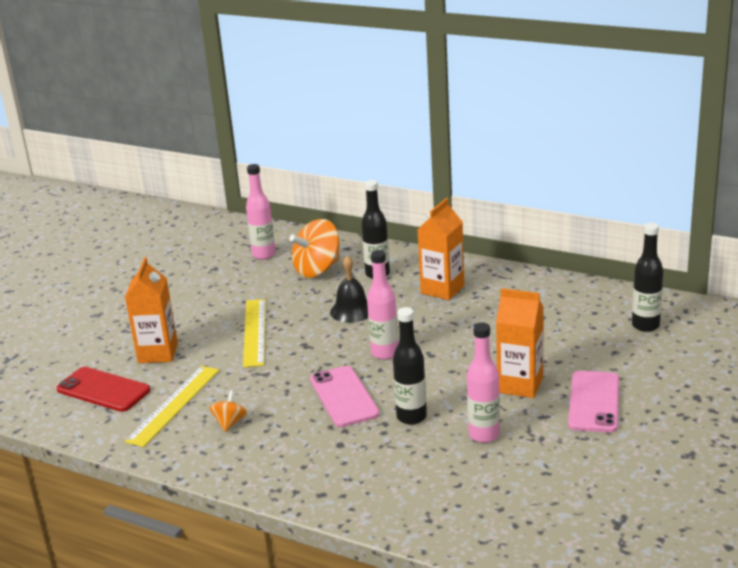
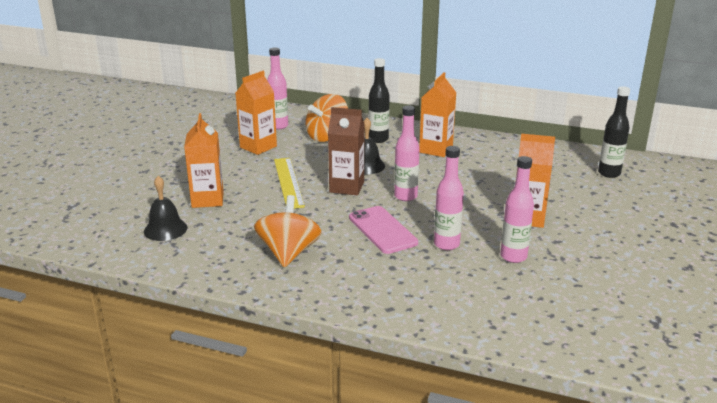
camera: 10 degrees left, 0 degrees up
red phone [56,367,150,412] -> black bell [144,176,187,241]
yellow ruler [125,366,219,447] -> none
orange spinning top [210,390,247,432] -> orange spinning top [254,195,321,267], size x1.99
black bottle [393,307,427,425] -> pink bottle [434,146,464,250]
pink phone [568,371,619,433] -> none
none -> orange carton [236,71,277,155]
none -> brown carton [328,107,364,195]

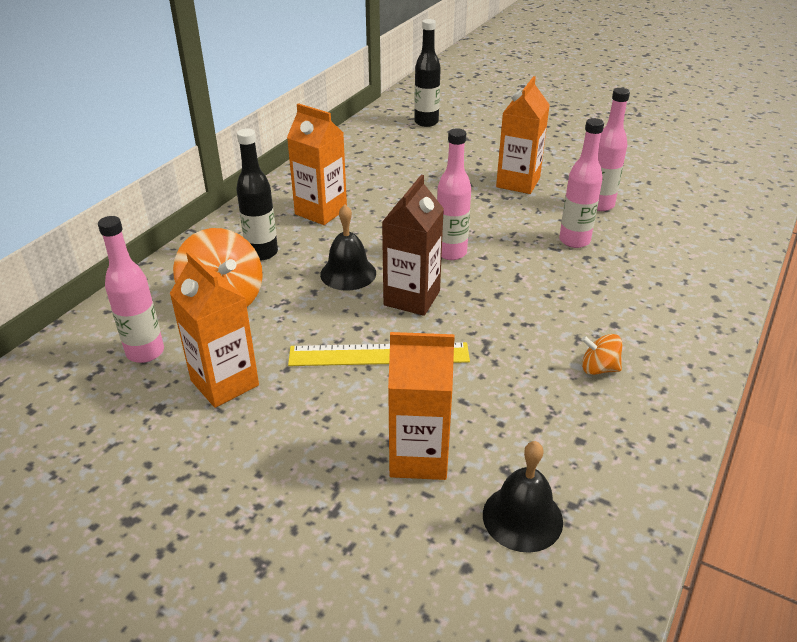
camera: 80 degrees left, 10 degrees up
orange spinning top [254,195,321,267] -> orange spinning top [582,334,622,375], size x0.50
pink phone [349,206,418,254] -> none

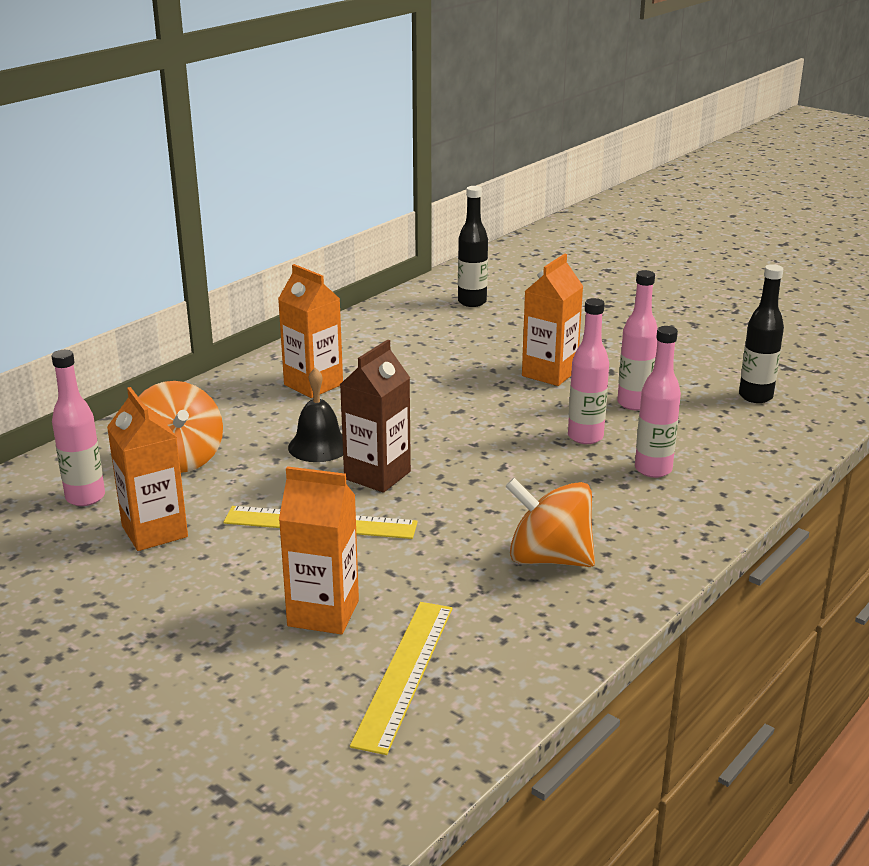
camera: 10 degrees right, 10 degrees down
black bottle [236,129,278,260] -> black bottle moved to [739,264,784,403]
pink bottle [437,128,471,260] -> pink bottle moved to [635,326,681,478]
black bell [483,441,563,553] -> yellow ruler [350,602,453,755]
orange spinning top [582,334,622,375] -> orange spinning top [506,478,595,567], size x1.99

